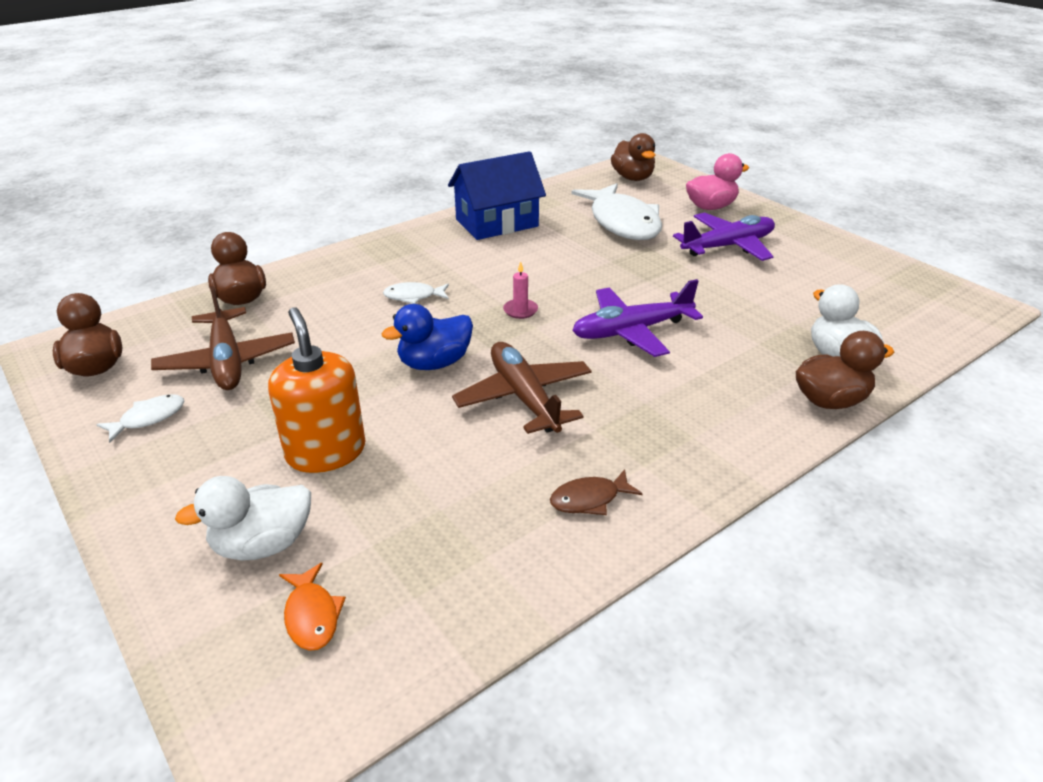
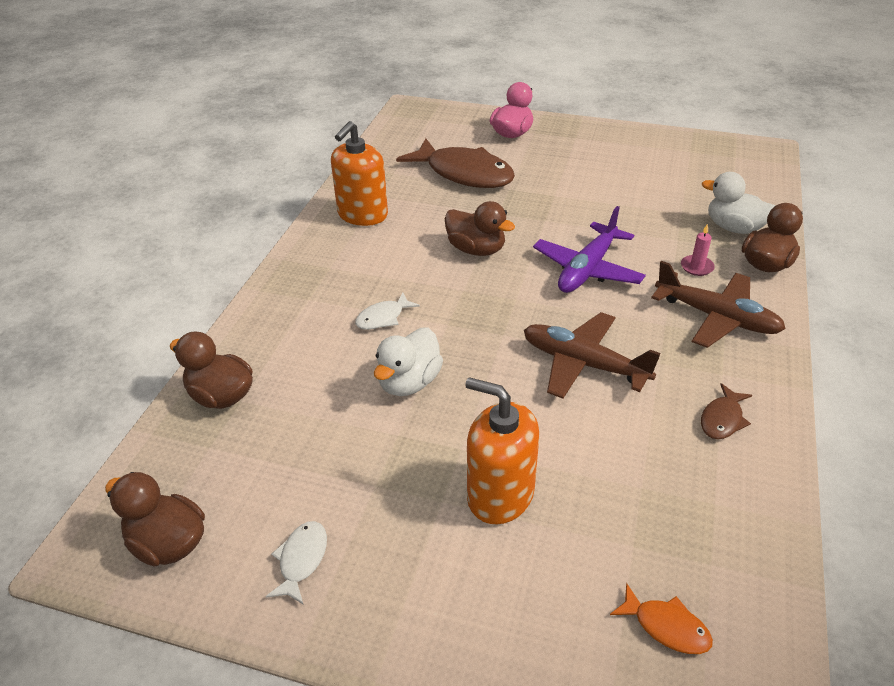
camera: 35 degrees left, 5 degrees up
brown plane [151,286,295,390] -> brown plane moved to [651,261,786,348]
white duck [175,476,311,561] -> white duck moved to [374,327,443,396]
blue duck [382,304,473,370] -> none
blue house [448,151,546,240] -> orange soap dispenser [331,121,388,226]
pink candle [503,261,538,319] -> pink candle moved to [681,224,715,276]
white fish [571,183,662,240] -> brown fish [396,138,515,188]
brown duck [611,133,655,181] -> brown duck moved to [444,201,515,256]
purple plane [673,212,775,261] -> none

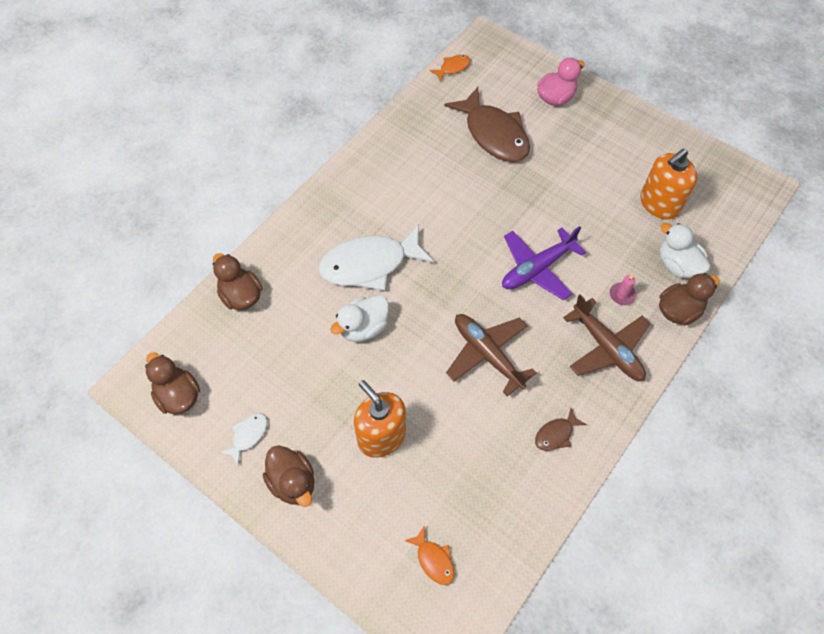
camera: 20 degrees right, 20 degrees up
orange soap dispenser [331,121,388,226] -> orange soap dispenser moved to [640,148,698,219]
white fish [355,292,420,330] -> white fish [318,224,434,291], size x2.26
brown duck [444,201,515,256] -> brown duck moved to [263,445,314,507]
none -> orange fish [430,55,470,81]

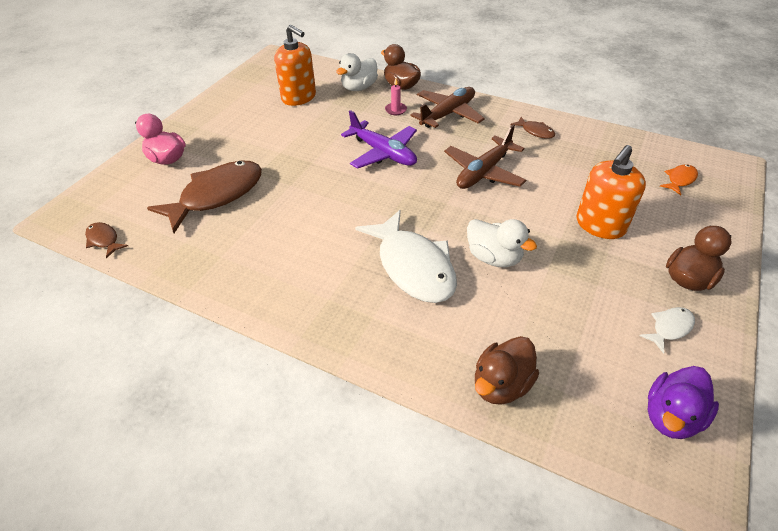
camera: 100 degrees left, 15 degrees down
brown duck [145,352,200,415] -> purple duck [648,366,719,439]
white fish [220,413,267,465] -> white fish turned 120 degrees clockwise [639,307,695,354]
orange fish [430,55,470,81] -> brown fish [85,222,128,258]

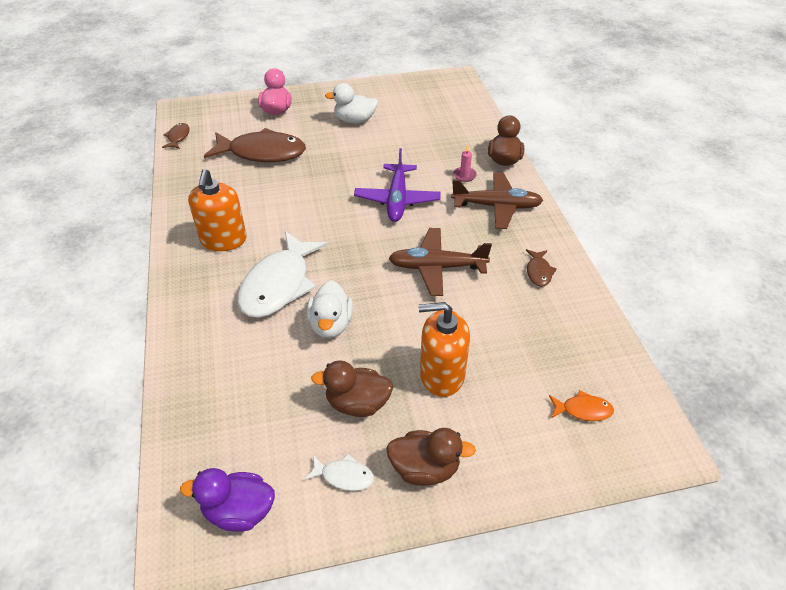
camera: 50 degrees right, 0 degrees up
orange soap dispenser [274,25,316,106] -> orange soap dispenser moved to [188,169,246,251]
white duck [336,53,378,91] -> white duck moved to [325,83,378,124]
brown duck [475,336,539,405] -> brown duck moved to [311,360,394,417]

